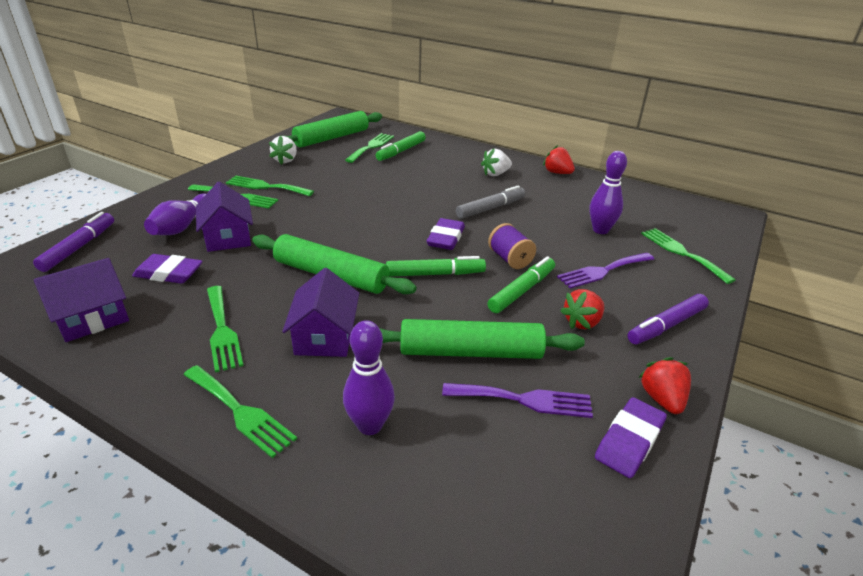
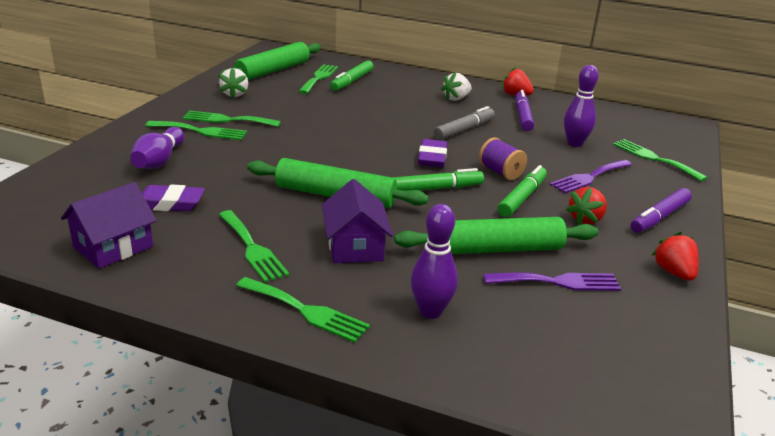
camera: 10 degrees left, 5 degrees down
purple marker [33,212,114,272] -> purple marker moved to [516,90,534,131]
purple house [196,181,253,252] -> none
purple eraser [595,397,667,478] -> none

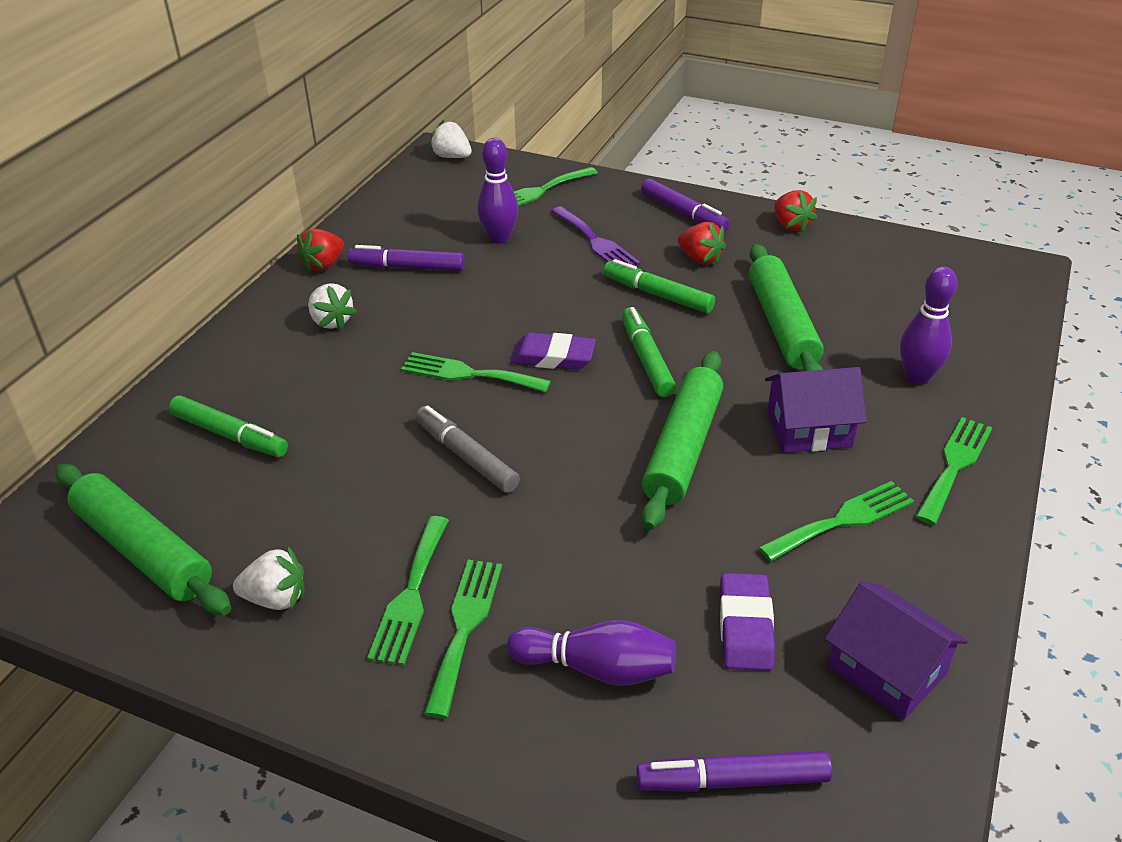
camera: 85 degrees left, 10 degrees up
green fork [298,64,338,94] -> green fork moved to [401,352,551,392]
grey marker [434,106,495,140] -> grey marker moved to [415,406,520,493]
purple spool [479,138,527,180] -> none
purple fork [483,272,621,291] -> none
red strawberry [651,232,699,281] -> red strawberry turned 105 degrees counterclockwise [774,190,817,233]
none -> white strawberry [430,120,472,158]
none -> purple marker [636,751,832,792]

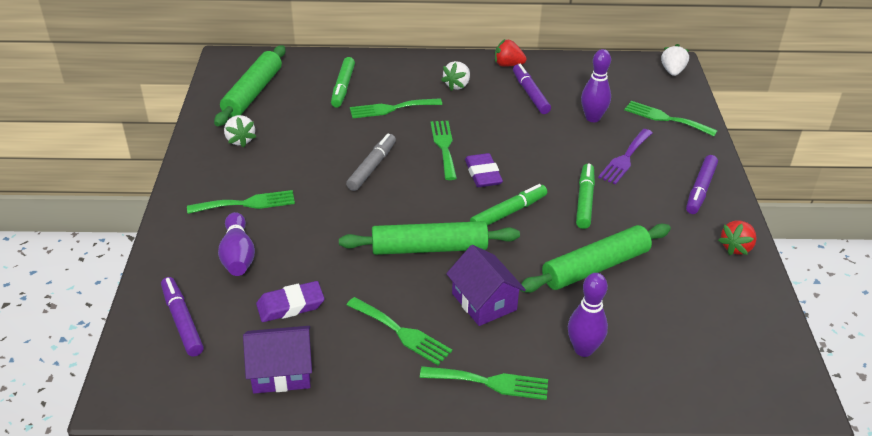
camera: 65 degrees right, 0 degrees up
green fork [367,516,449,666] -> green fork moved to [350,98,442,118]
red strawberry [678,222,726,264] -> none
purple house [825,581,968,720] -> purple house turned 60 degrees clockwise [243,326,312,394]

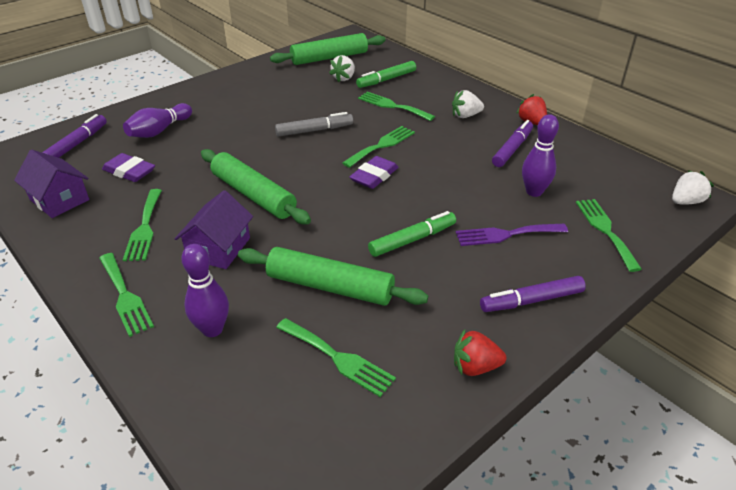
camera: 50 degrees right, 0 degrees up
green fork [187,190,295,214] -> green fork moved to [276,318,396,397]
white strawberry [224,115,256,147] -> white strawberry moved to [329,55,355,82]
green marker [470,184,547,226] -> none

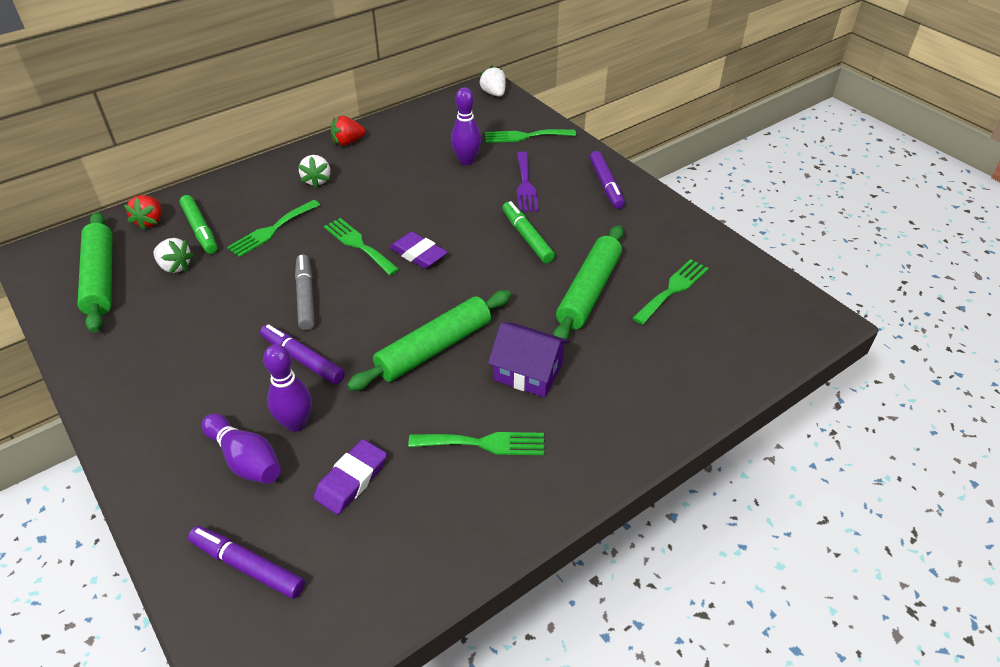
camera: 85 degrees left, 5 degrees up
purple house [14,150,89,218] -> none
green fork [99,253,154,337] -> none
purple bowling pin [181,244,229,337] -> purple bowling pin moved to [263,344,312,432]
red strawberry [454,329,506,376] -> red strawberry moved to [124,195,161,231]
purple marker [492,120,533,167] -> purple marker moved to [260,324,345,384]

